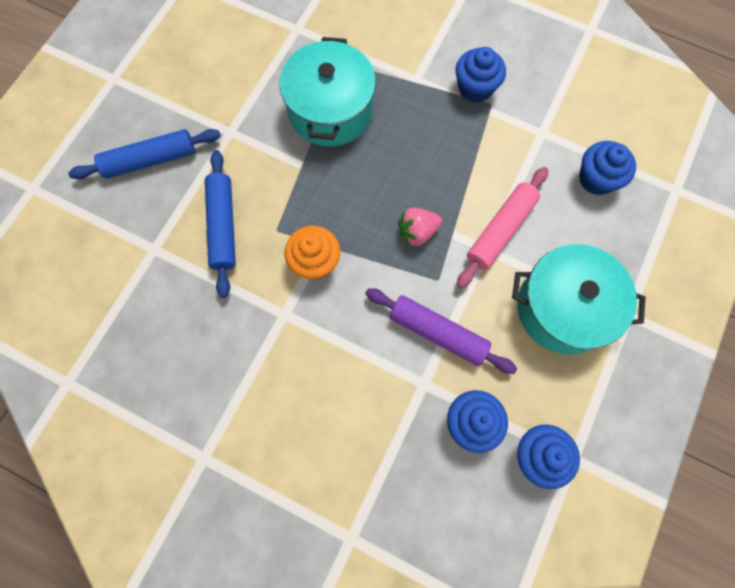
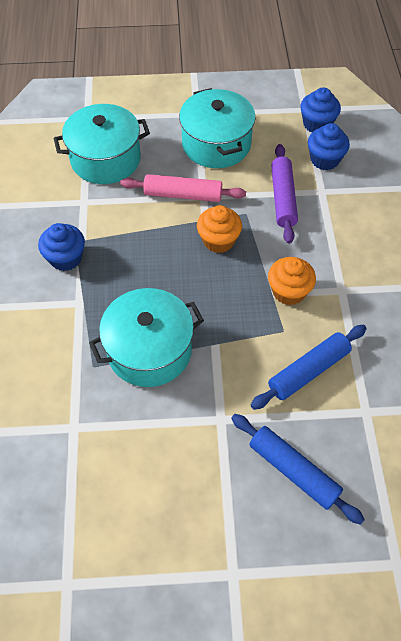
camera: 120 degrees left, 15 degrees down
pink strawberry [398,208,442,247] -> orange cupcake [197,205,242,253]
blue cupcake [579,141,636,195] -> turquoise pot [53,104,150,184]

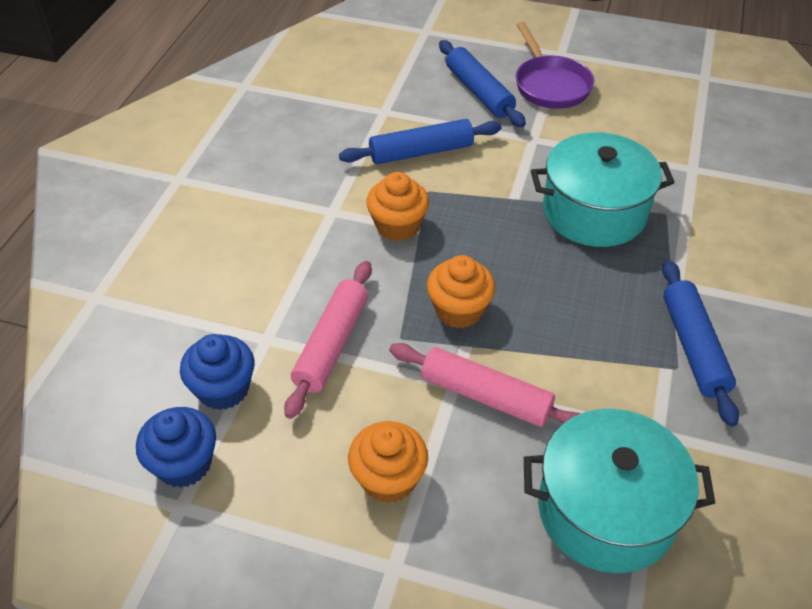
camera: 160 degrees left, 10 degrees down
blue cupcake [38,223,85,271] -> blue rolling pin [662,260,739,427]
turquoise pot [179,88,256,168] -> orange cupcake [348,421,428,503]
purple rolling pin [271,144,298,244] -> pink rolling pin [284,261,372,419]
none -> purple pan [516,22,594,109]

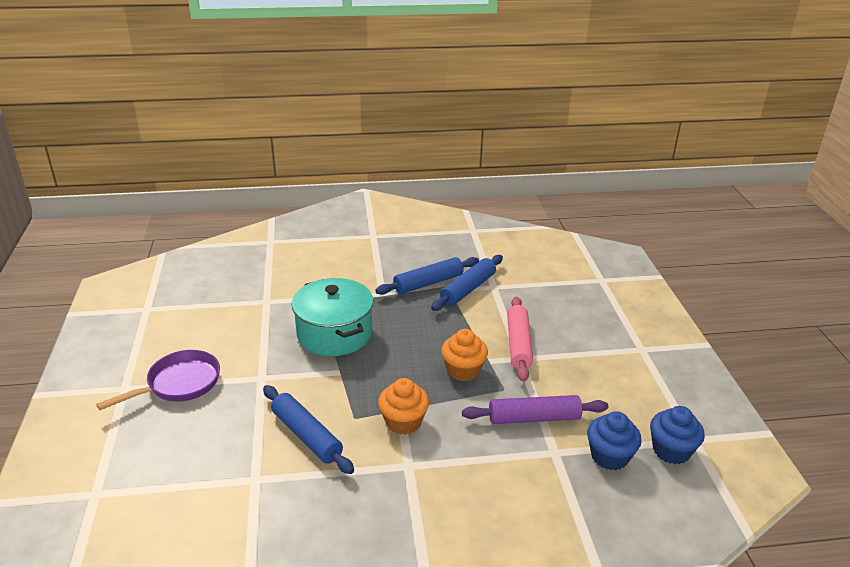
camera: 115 degrees left, 15 degrees down
pink rolling pin [284,261,372,419] -> purple rolling pin [462,395,608,424]
orange cupcake [348,421,428,503] -> none
blue rolling pin [439,40,526,127] -> blue rolling pin moved to [431,255,503,311]
turquoise pot [524,409,715,573] -> none

